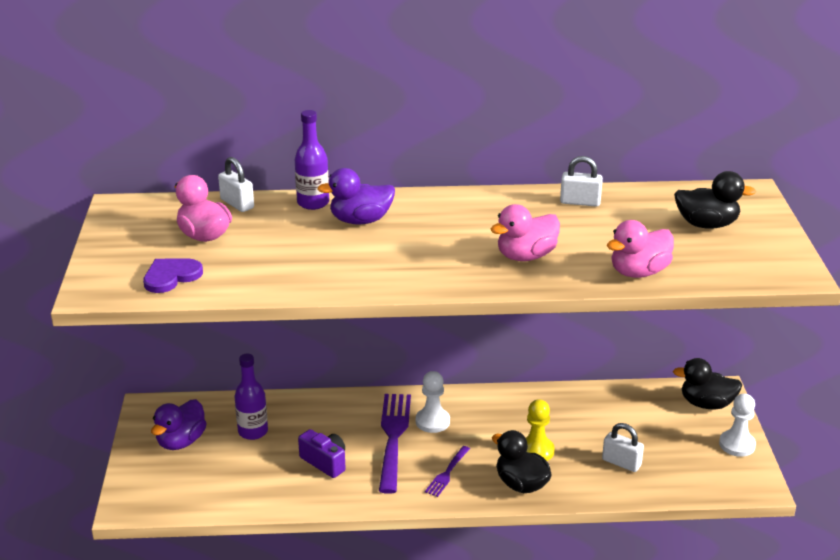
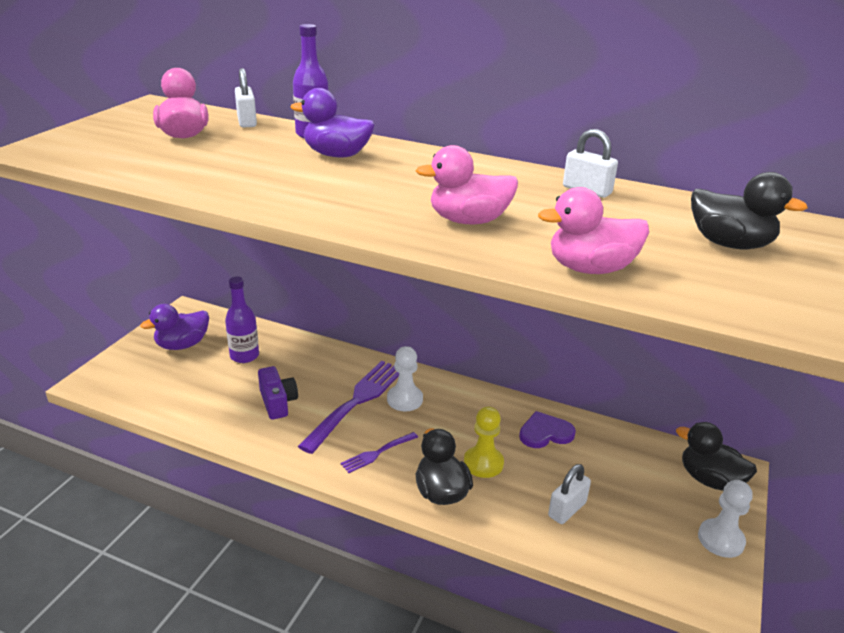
camera: 25 degrees right, 0 degrees up
purple heart [143,259,203,293] -> purple heart moved to [519,411,576,448]
white padlock [602,423,644,472] -> white padlock turned 75 degrees clockwise [548,464,591,524]

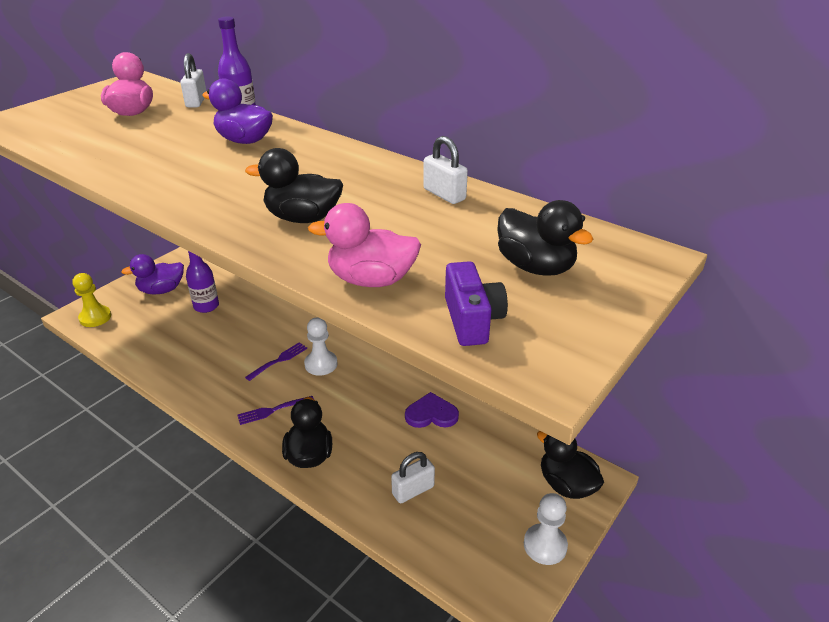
camera: 15 degrees right, 5 degrees up
purple camera [258,366,298,420] -> purple camera moved to [445,261,508,346]
purple fork [298,361,399,454] -> purple fork [245,342,307,381], size x0.50
pink duck [416,145,518,224] -> black duck [245,148,343,223]
yellow pawn [464,406,504,478] -> yellow pawn moved to [73,273,111,327]

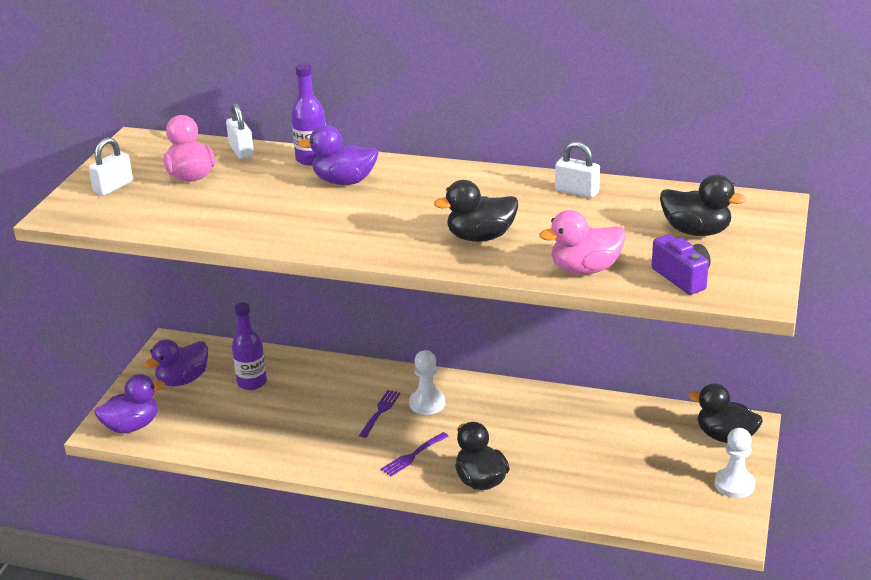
camera: 20 degrees left, 5 degrees down
yellow pawn [73,273,111,327] -> purple duck [94,374,165,433]
white padlock [391,452,435,503] -> white padlock moved to [89,137,133,196]
purple heart [405,392,459,428] -> none

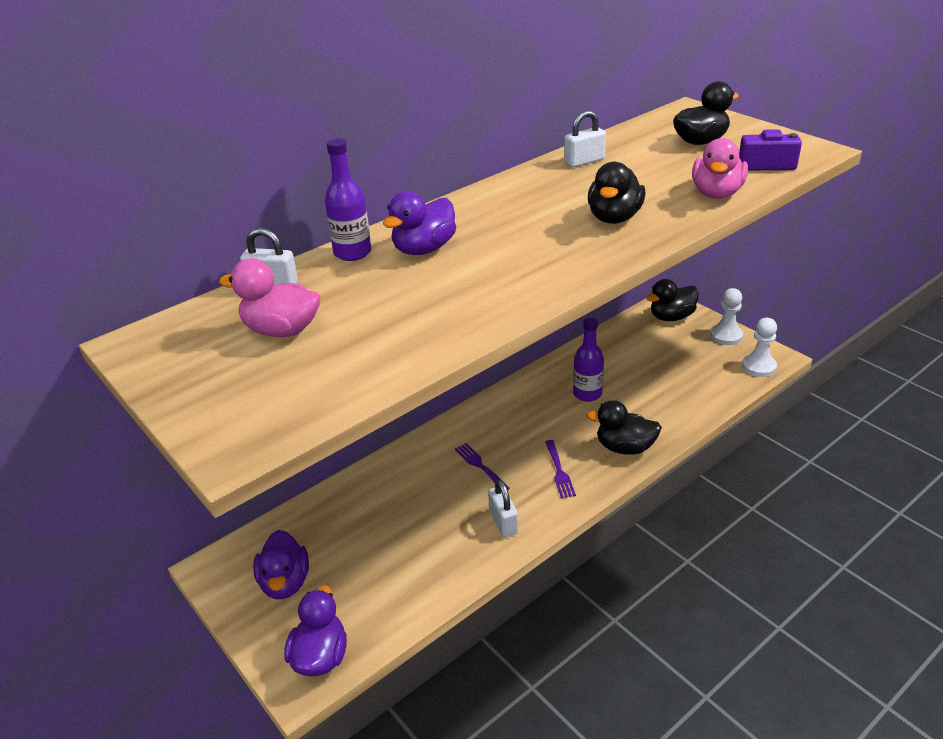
camera: 55 degrees left, 5 degrees up
white padlock [89,137,133,196] -> white padlock moved to [488,479,518,537]
purple bottle [232,302,267,390] -> purple bottle moved to [573,317,604,402]
white pawn [409,350,445,415] -> white pawn moved to [742,318,777,377]

